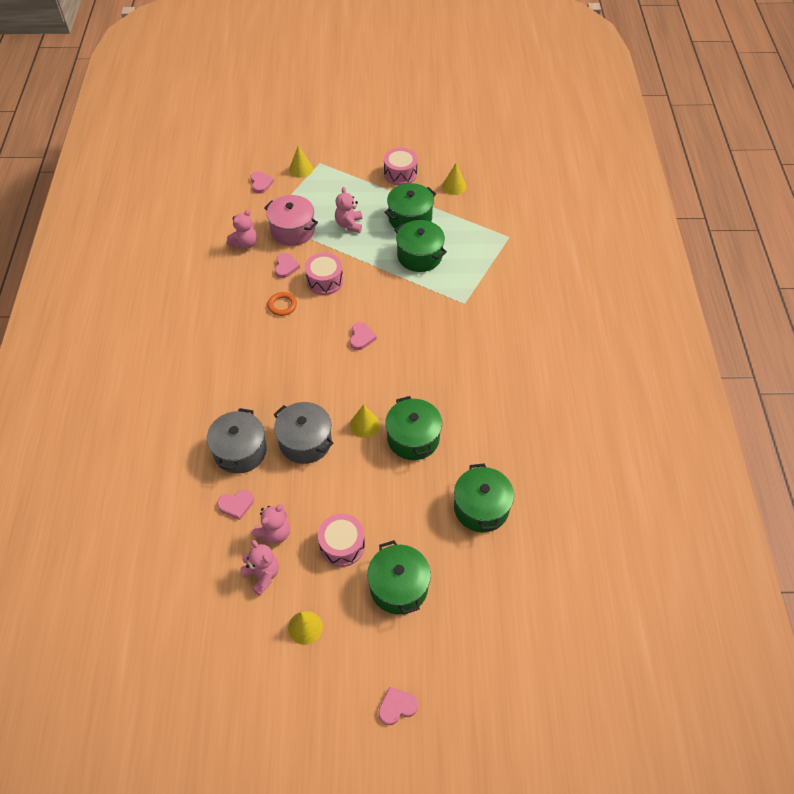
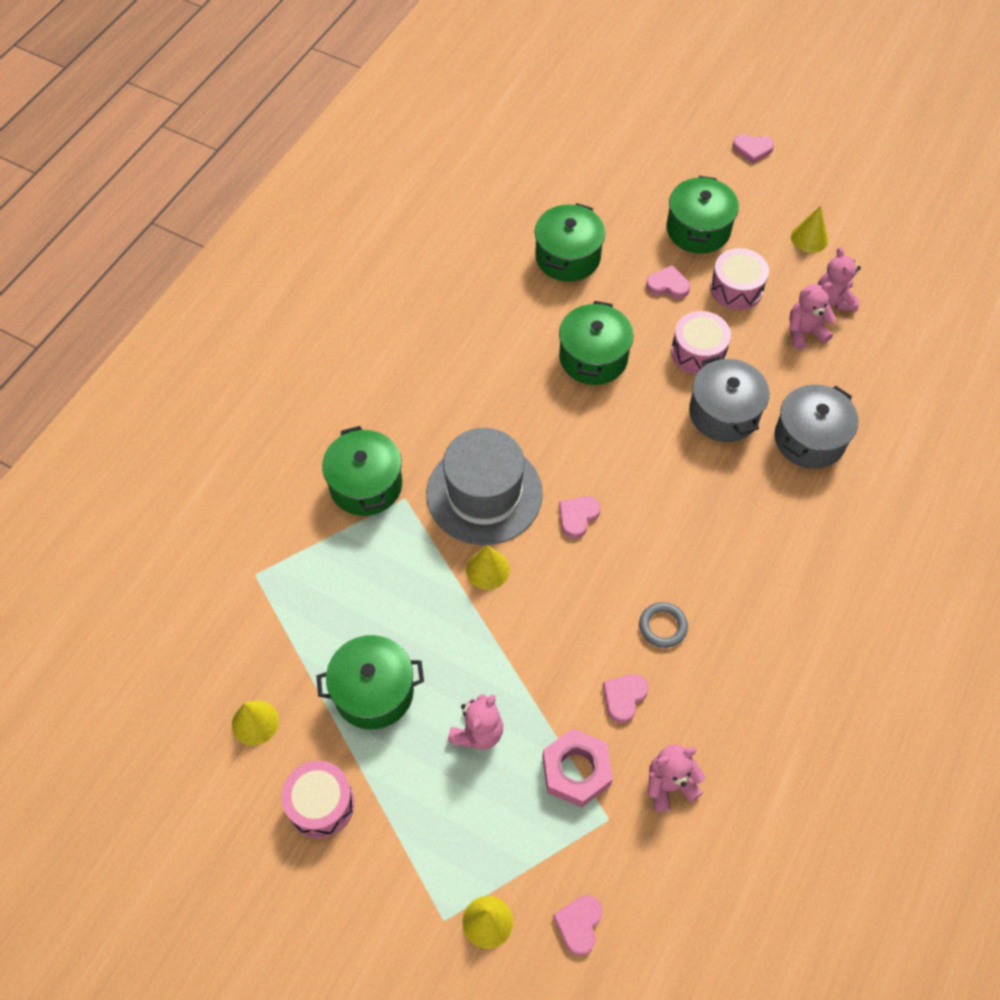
camera: 150 degrees left, 5 degrees up
pink heart [217,490,254,520] -> pink heart moved to [646,265,690,299]
pink pot [264,195,318,246] -> pink nut [542,728,613,808]
orange ring [268,292,297,316] -> grey ring [639,602,688,648]
pink drum [305,253,343,295] -> pink drum moved to [671,311,731,375]
yellow cone [350,404,380,438] -> yellow cone moved to [466,545,510,590]
green pot [394,220,447,272] -> green pot moved to [322,426,402,516]
none -> grey hat [426,428,543,545]

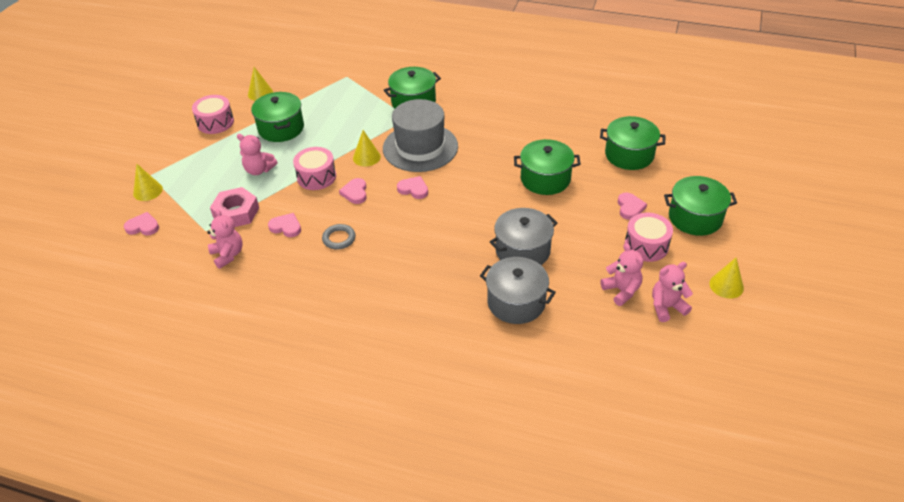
camera: 80 degrees right, 15 degrees down
pink drum [671,311,731,375] -> pink drum moved to [293,147,336,190]
pink heart [733,134,774,164] -> pink heart moved to [339,178,367,204]

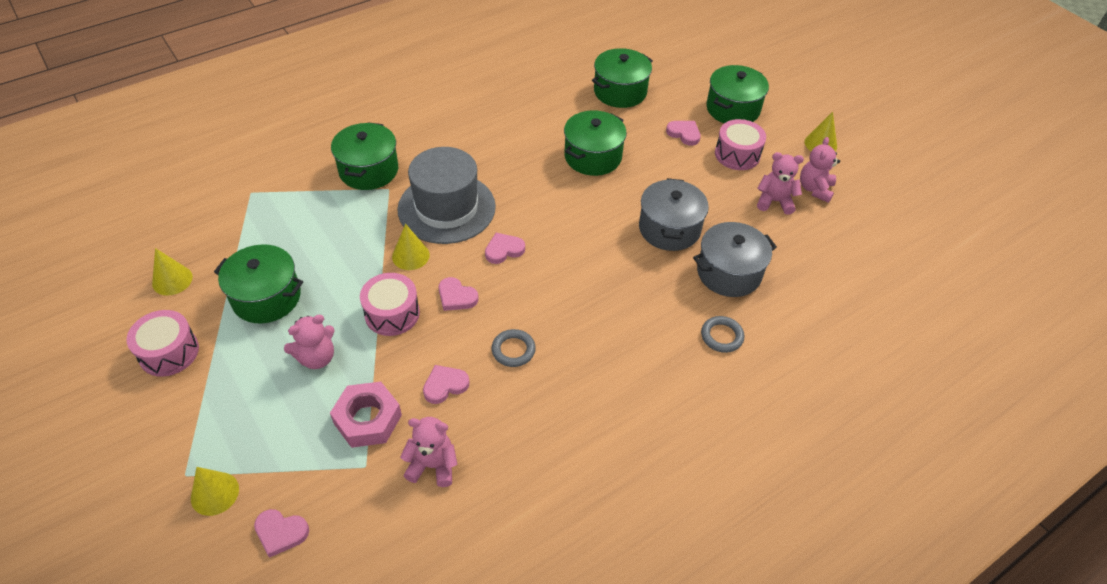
camera: 55 degrees left, 5 degrees up
pink heart [124,212,159,235] -> pink heart turned 120 degrees counterclockwise [254,509,309,558]
none -> grey ring [701,316,745,353]

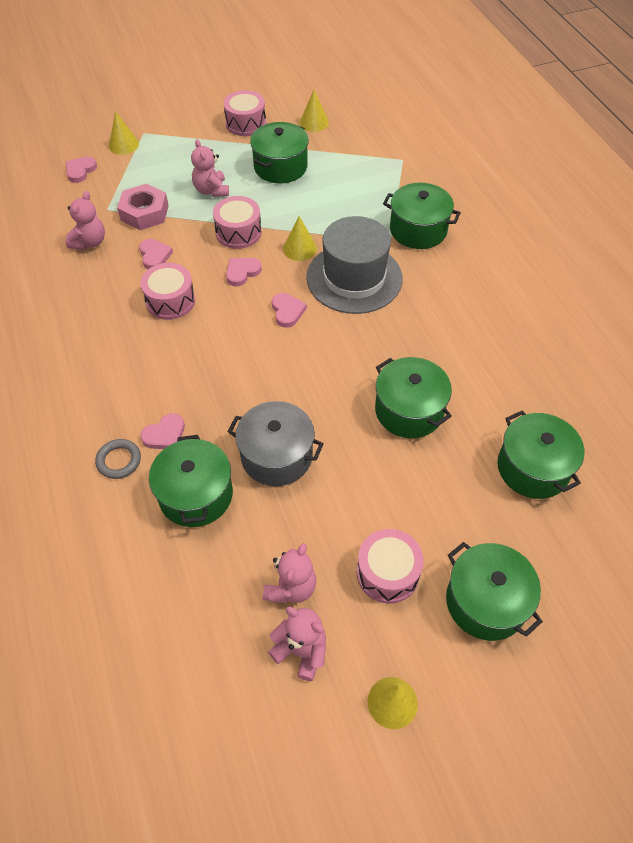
camera: 105 degrees right, 5 degrees up
grey ring [491,329,536,367] -> pink drum [140,263,195,320]
pink heart [666,121,701,146] -> pink heart moved to [141,413,185,449]
grey pot [693,222,777,297] -> green pot [149,435,233,527]

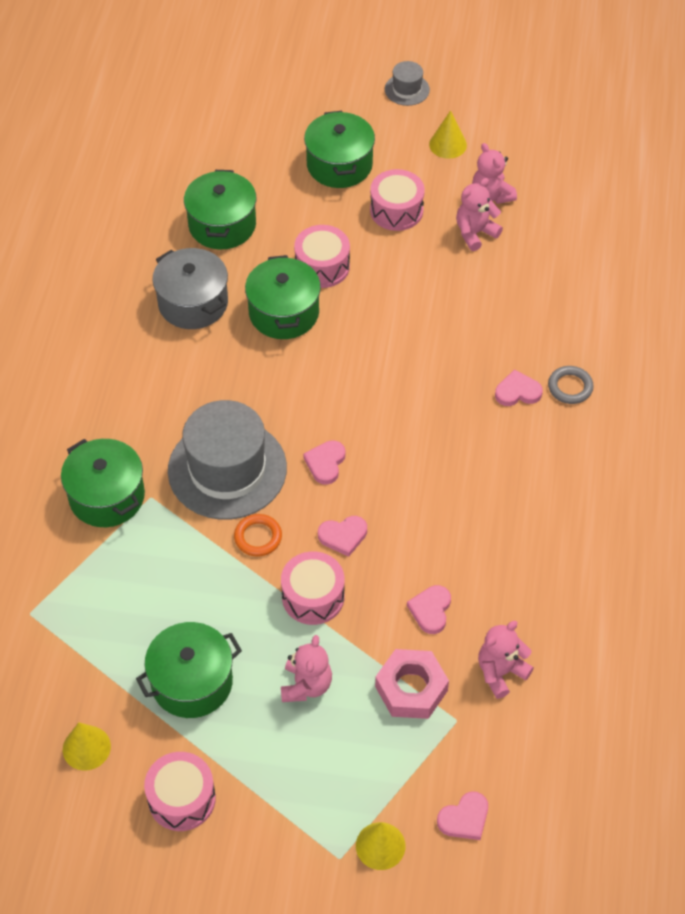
camera: 150 degrees left, 0 degrees up
pink drum [140,263,195,320] -> pink drum moved to [294,225,350,288]
green pot [149,435,233,527] -> none
grey pot [227,401,324,486] -> grey pot moved to [152,248,228,329]
yellow cone [283,216,317,261] -> orange ring [234,514,282,557]
none -> grey hat [385,61,430,106]

